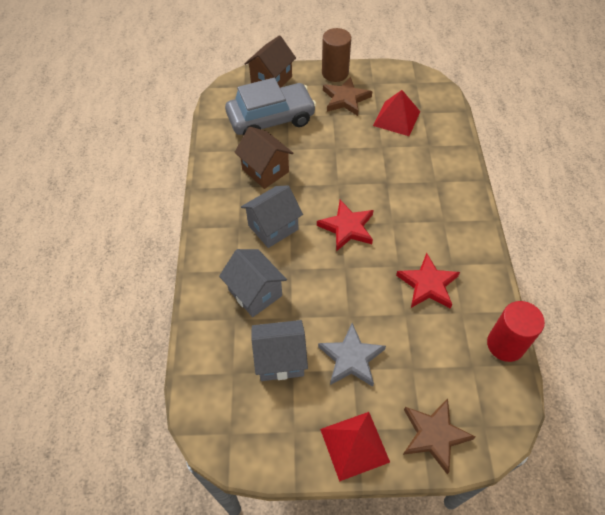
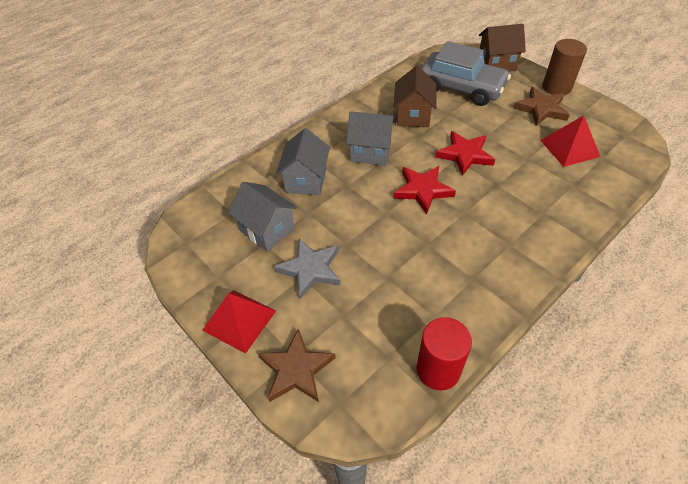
camera: 50 degrees right, 5 degrees down
red star [396,253,460,309] -> red star moved to [435,131,495,176]

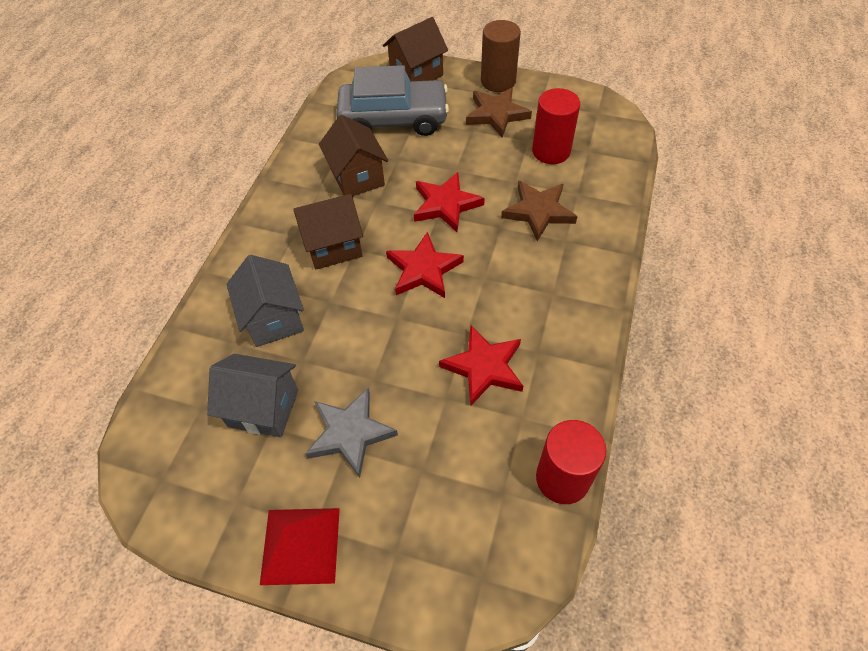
camera: 30 degrees left, 5 degrees up
brown star [258,329,336,402] -> brown star moved to [501,180,578,241]
grey house [346,111,395,166] -> brown house [293,194,363,269]
red pyramid [540,116,601,167] -> red cylinder [532,88,580,164]
none -> red star [439,325,523,406]

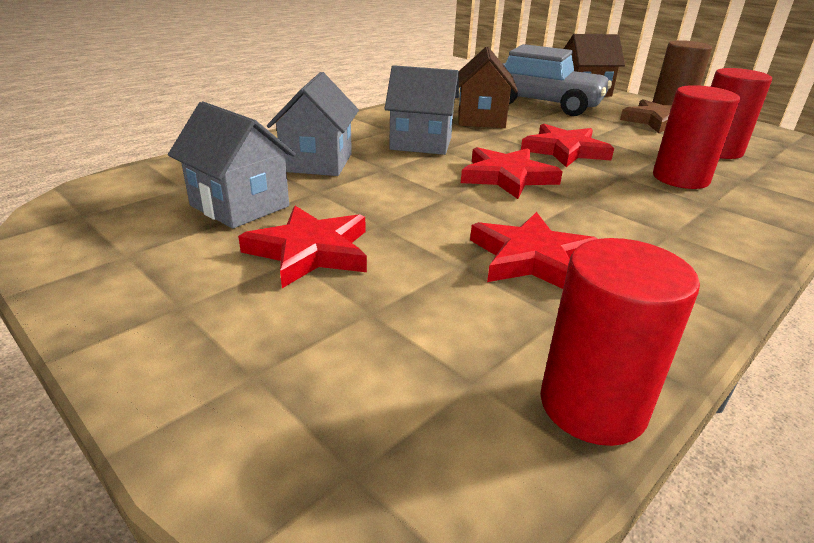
camera: 25 degrees right, 25 degrees down
red pyramid [260,508,340,585] -> none
brown house [293,194,363,269] -> grey house [385,65,459,155]
grey star [305,388,398,478] -> red star [238,206,367,288]
brown star [501,180,578,241] -> red cylinder [653,85,740,189]

